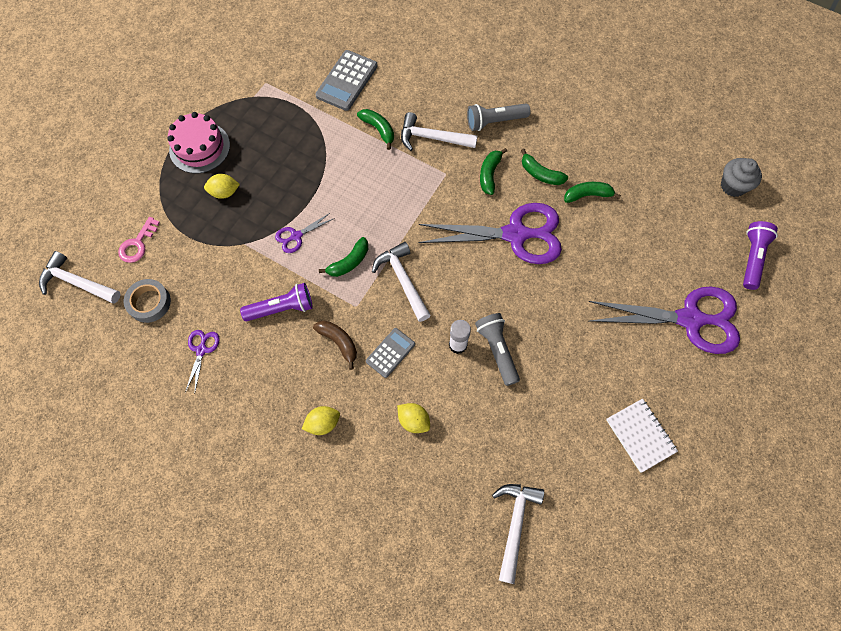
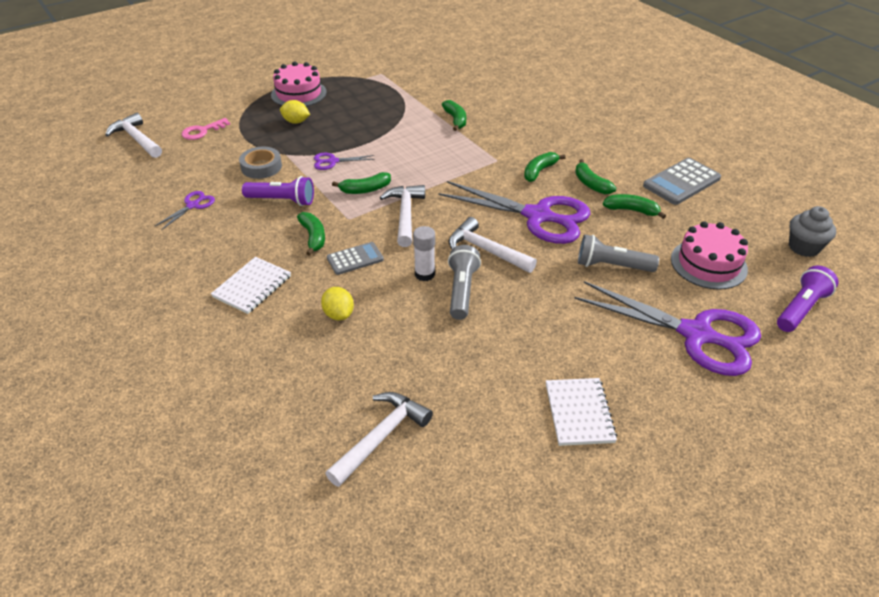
camera: 25 degrees right, 25 degrees down
grey tape [124,279,171,323] -> grey tape moved to [239,147,282,179]
yellow lemon [302,406,340,435] -> white notebook [211,257,291,314]
brown banana [313,320,357,370] -> green banana [297,212,325,256]
grey calculator [315,50,378,111] -> grey calculator moved to [643,158,721,205]
white hammer [401,112,478,151] -> white hammer moved to [449,217,537,273]
grey flashlight [467,103,531,131] -> grey flashlight moved to [578,234,659,272]
none -> pink cake [671,221,748,290]

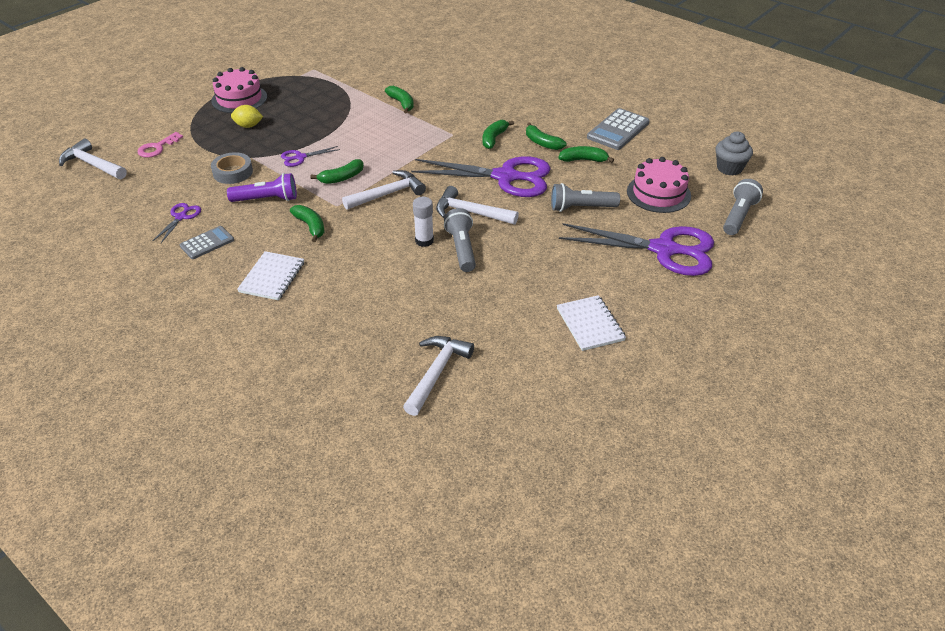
camera: 15 degrees left, 0 degrees up
yellow lemon [321,287,354,320] -> none
grey calculator [327,242,384,275] -> grey calculator moved to [180,226,234,259]
white hammer [380,185,425,247] -> white hammer turned 75 degrees clockwise [342,170,426,210]
purple flashlight [777,266,838,332] -> grey flashlight [723,179,763,235]

